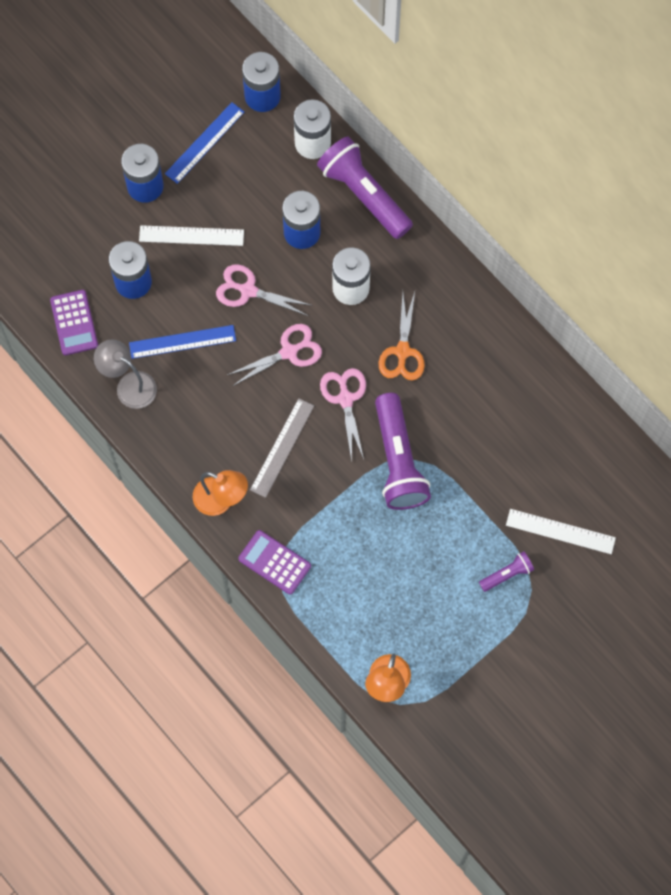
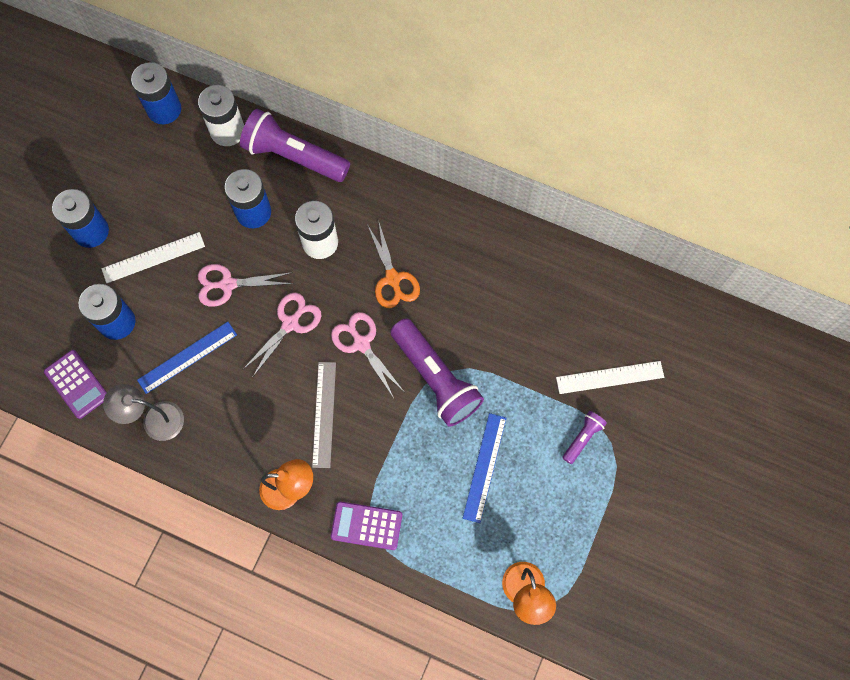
camera: 25 degrees left, 0 degrees up
blue ruler [165,102,244,184] -> blue ruler moved to [463,413,506,523]

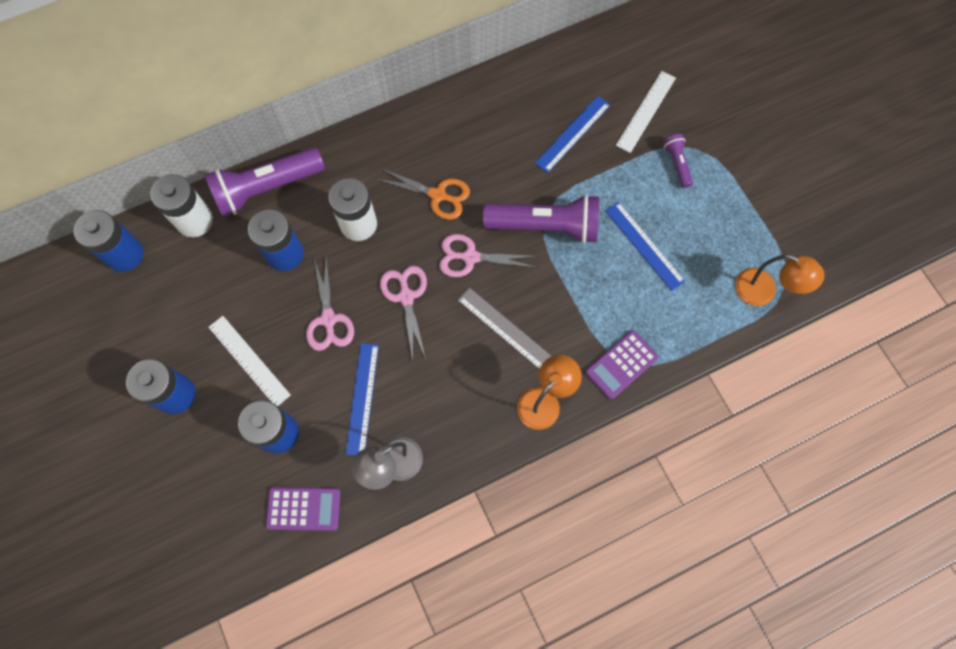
camera: 50 degrees left, 0 degrees up
white ruler [102,232,205,283] -> white ruler turned 60 degrees counterclockwise [208,316,291,406]
pink scissors [198,264,293,307] -> pink scissors turned 45 degrees counterclockwise [306,257,354,351]
none -> blue ruler [535,96,611,173]

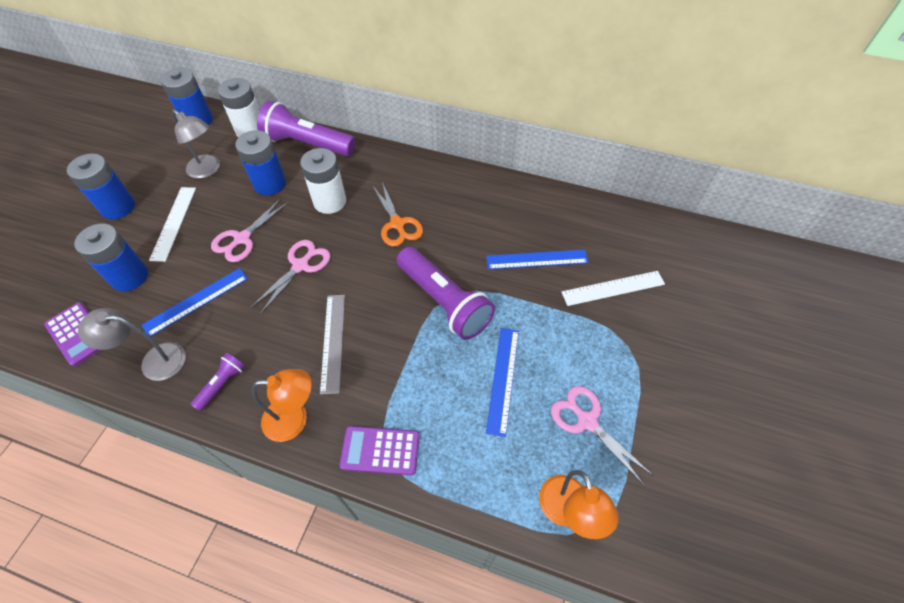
camera: 45 degrees right, 15 degrees down
pink scissors [439,234,537,277] -> pink scissors moved to [551,386,653,485]
purple flashlight [663,134,693,188] -> purple flashlight moved to [191,353,245,411]
none -> grey lamp [172,110,220,179]

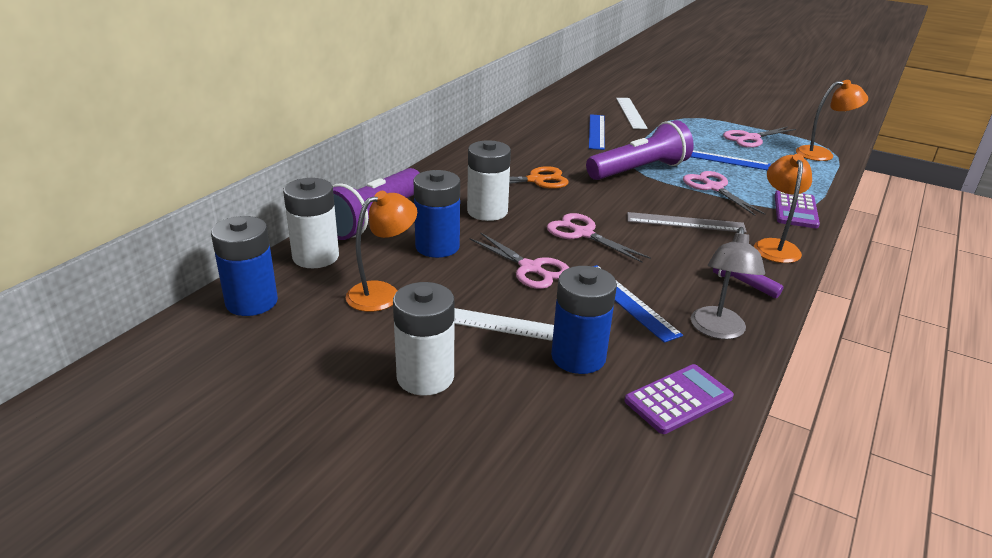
camera: 80 degrees left, 25 degrees down
blue battery [67,153,135,219] -> white battery [393,282,455,396]
grey lamp [172,110,220,179] -> orange lamp [346,191,417,312]
none -> pink scissors [683,171,765,216]

